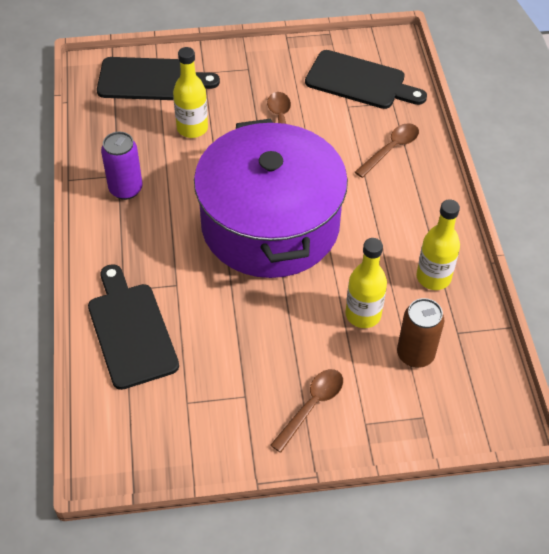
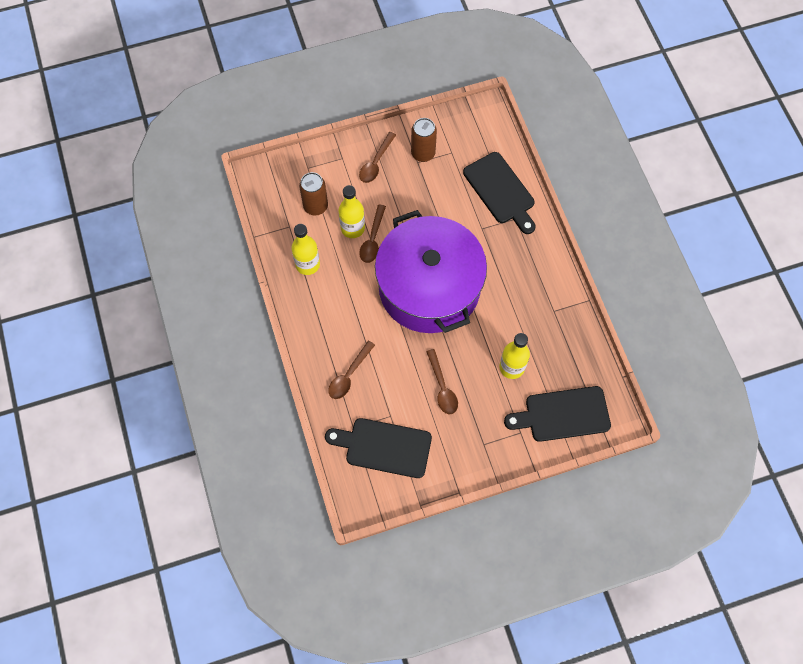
camera: 170 degrees right, 15 degrees up
purple can [101,132,143,200] -> none
none -> brown spoon [359,204,386,263]
none -> brown can [411,118,437,162]

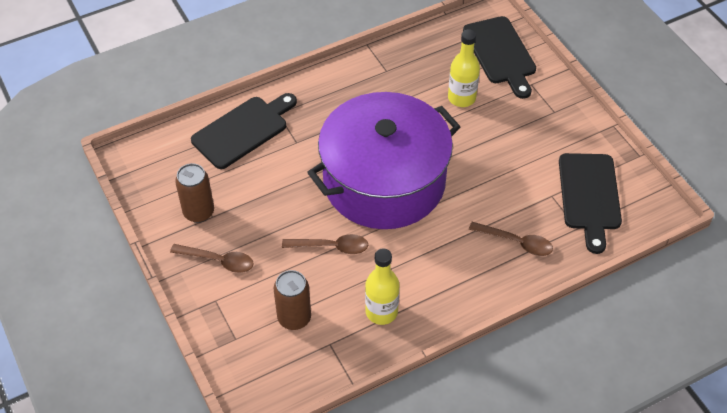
camera: 100 degrees left, 15 degrees down
yellow bottle [339,185,365,238] -> none
brown spoon [426,349,458,414] -> none

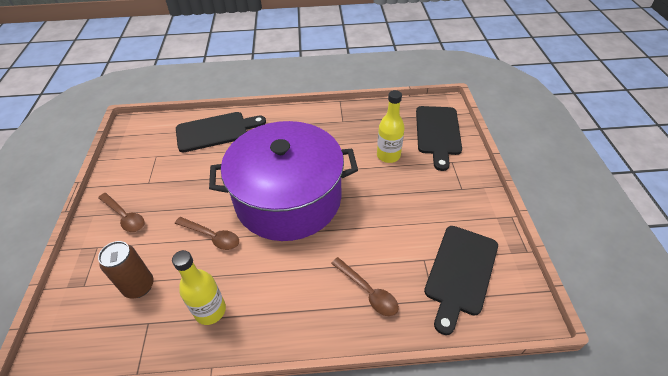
camera: 25 degrees right, 5 degrees down
brown can [175,163,214,223] -> none

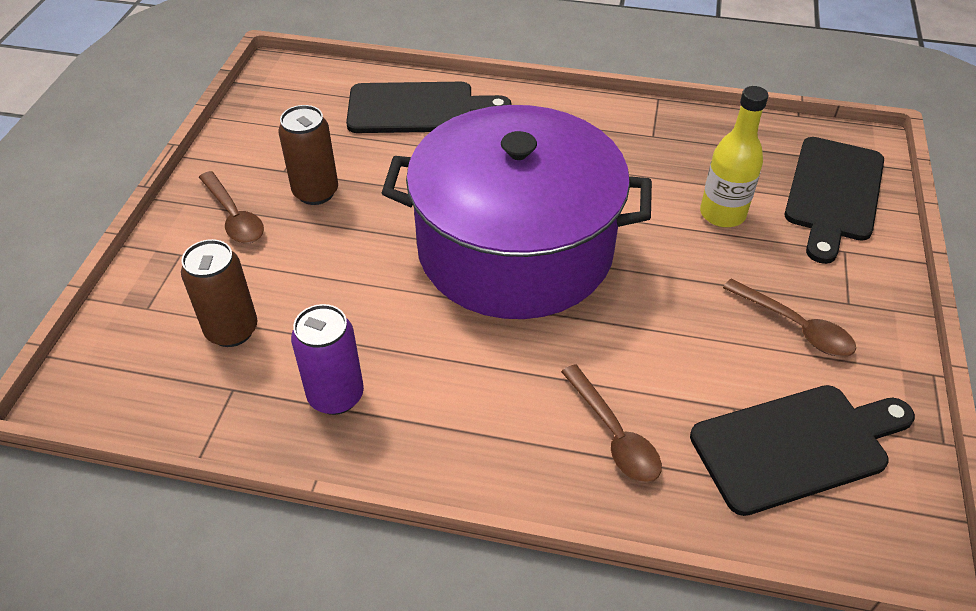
camera: 15 degrees right, 0 degrees up
yellow bottle [172,250,226,325] -> purple can [291,304,364,415]
brown spoon [175,217,239,250] -> brown spoon moved to [723,278,856,357]
black cutting board [424,226,498,335] -> black cutting board turned 150 degrees counterclockwise [690,385,915,516]
none -> brown can [278,105,338,205]

